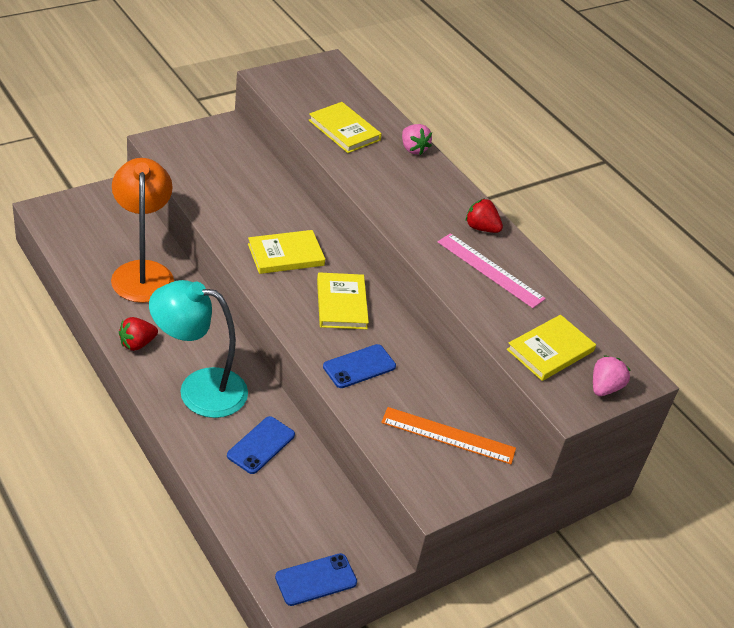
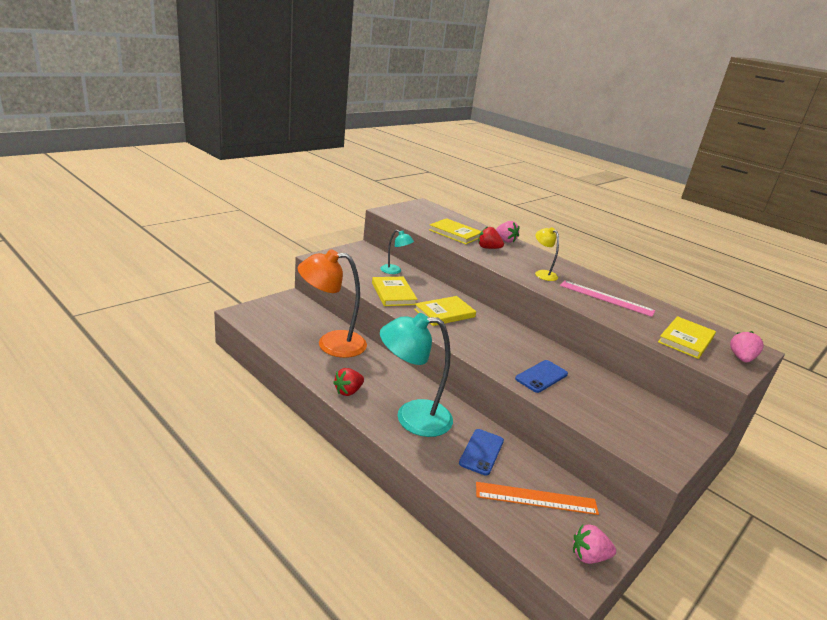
camera: 10 degrees left, 15 degrees down
orange lamp [111,158,174,303] -> orange lamp turned 75 degrees counterclockwise [298,249,367,358]
blue phone [275,553,357,606] -> pink strawberry [573,524,616,564]
yellow book [317,272,369,329] -> yellow book moved to [372,277,418,306]
orange ruler [381,407,516,464] -> orange ruler moved to [476,482,599,515]
red strawberry [466,199,503,233] -> red strawberry moved to [478,226,504,249]
none -> turquoise lamp [381,230,414,274]
none -> yellow lamp [535,227,559,281]

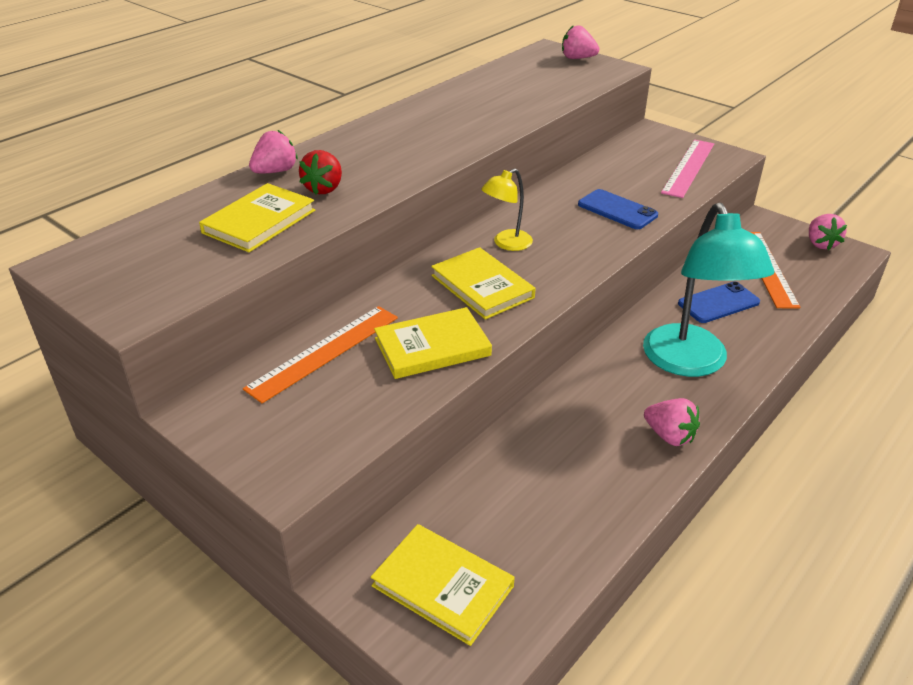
camera: 90 degrees left, 10 degrees up
orange lamp [298,249,367,358] -> none
red strawberry [333,368,364,396] -> pink strawberry [644,398,700,446]
turquoise lamp [381,230,414,274] -> orange ruler [243,306,398,403]
blue phone [459,429,504,476] -> blue phone turned 45 degrees counterclockwise [678,281,760,323]
yellow lamp [535,227,559,281] -> yellow lamp moved to [481,169,533,251]
pink ruler [560,280,655,317] -> pink ruler moved to [661,140,714,198]
yellow book [658,316,716,359] -> yellow book moved to [371,524,515,646]

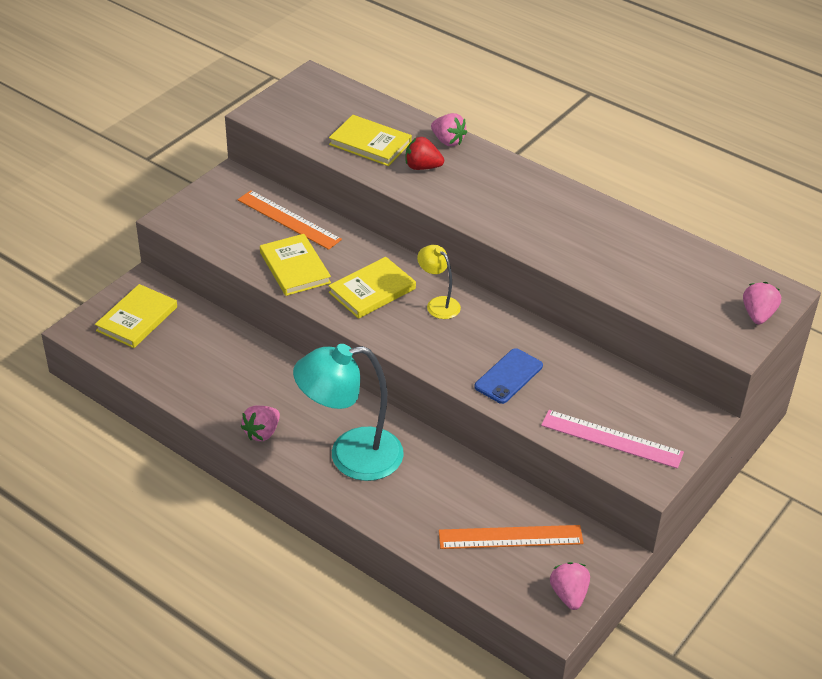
camera: 85 degrees right, 5 degrees up
blue phone [678,281,760,323] -> none
pink strawberry [809,214,847,250] -> pink strawberry turned 90 degrees clockwise [550,562,590,610]

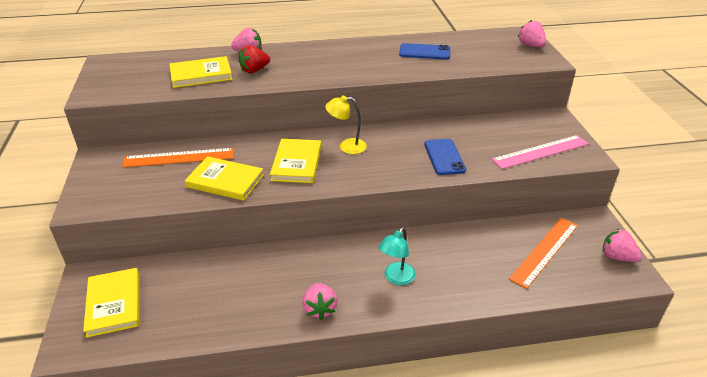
camera: 45 degrees left, 5 degrees down
turquoise lamp [293,344,404,481] -> turquoise lamp [379,227,416,285], size x0.49
none -> blue phone [399,43,450,60]

